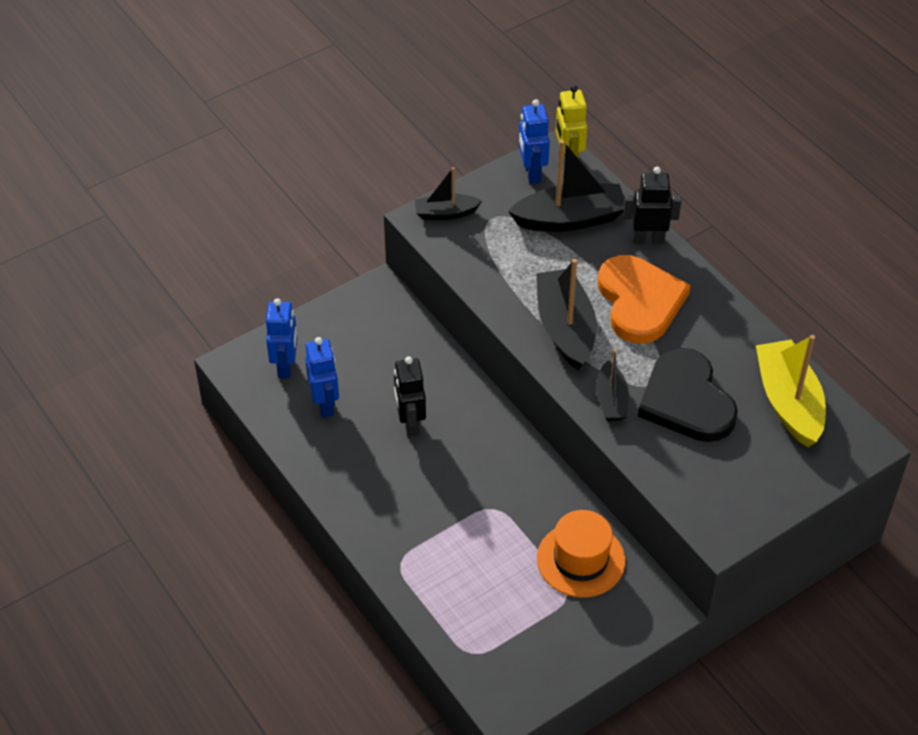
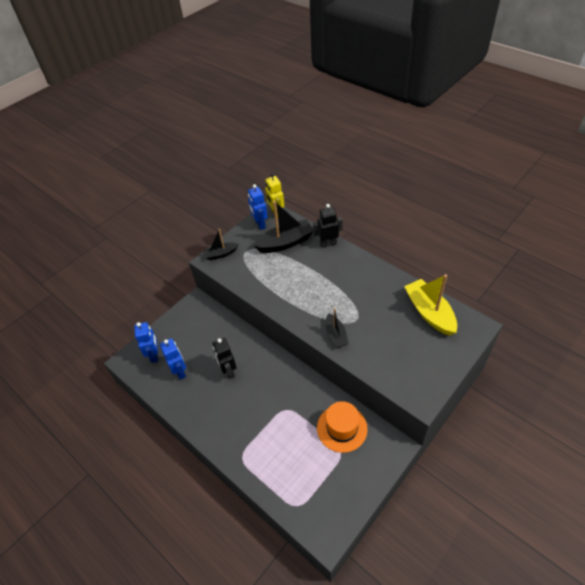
camera: 10 degrees left, 0 degrees up
black boat [536,259,596,370] -> none
orange heart [598,255,691,344] -> none
black heart [638,348,738,442] -> none

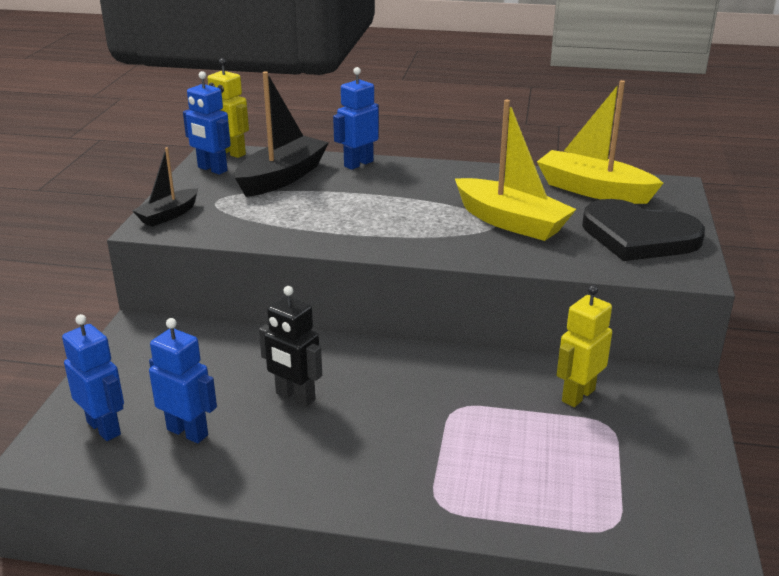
camera: 35 degrees left, 20 degrees down
black robot [313,204,343,248] -> blue robot [333,67,379,170]
orange hat [317,401,368,453] -> yellow robot [557,285,612,407]
black boat [326,308,349,347] -> none
none -> yellow boat [455,100,576,241]
none -> black heart [582,199,705,261]

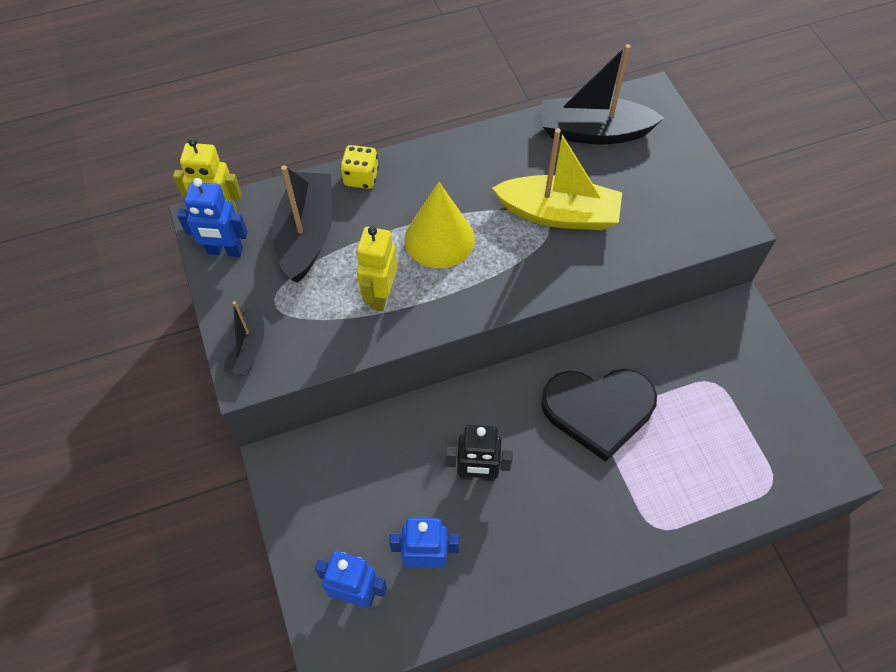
camera: 30 degrees left, 30 degrees up
blue robot [333,67,379,170] -> yellow dice [340,145,379,189]
yellow boat [537,80,663,204] -> black boat [542,44,664,144]
yellow robot [557,285,612,407] -> yellow robot moved to [356,226,397,311]
black heart [582,199,705,261] -> black heart moved to [541,369,657,462]
none -> yellow cone [405,182,475,268]

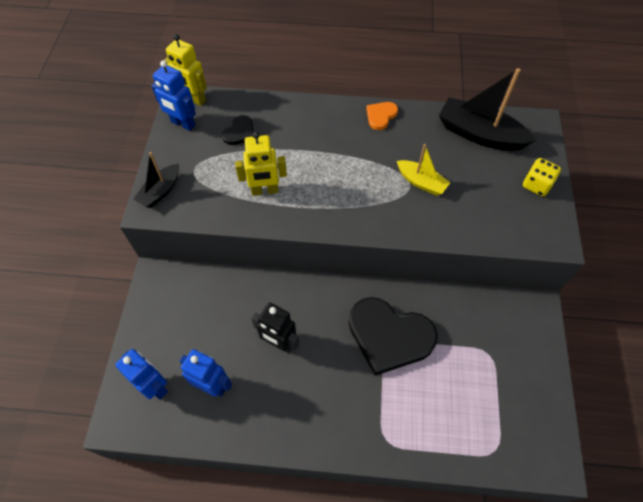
camera: 25 degrees right, 0 degrees up
black boat [272,165,332,283] -> black heart [222,115,254,145]
yellow dice [340,145,379,189] -> yellow dice moved to [523,158,561,196]
yellow robot [356,226,397,311] -> yellow robot turned 135 degrees counterclockwise [235,131,287,196]
yellow cone [405,182,475,268] -> none
yellow boat [492,128,622,230] -> yellow boat [397,144,450,196], size x0.57
none -> orange heart [366,102,398,130]

